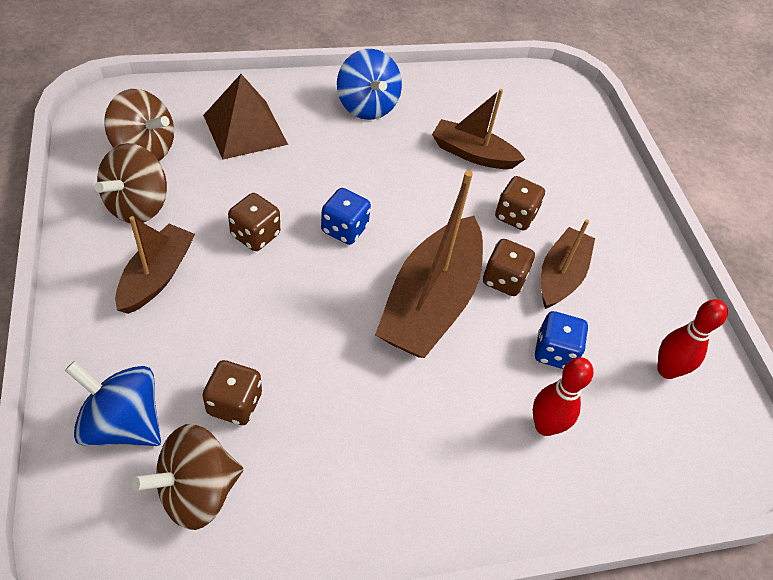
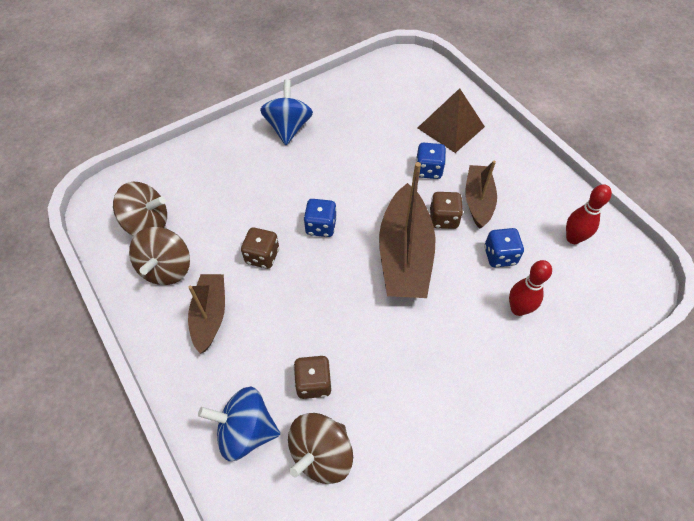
camera: 15 degrees left, 5 degrees up
brown pyramid [203,74,288,160] -> brown pyramid moved to [418,88,485,153]
blue spinning top [337,49,402,120] -> blue spinning top turned 135 degrees counterclockwise [260,79,313,145]
brown boat [432,89,525,169] -> none
brown dice [495,176,545,230] -> blue dice [416,143,446,179]

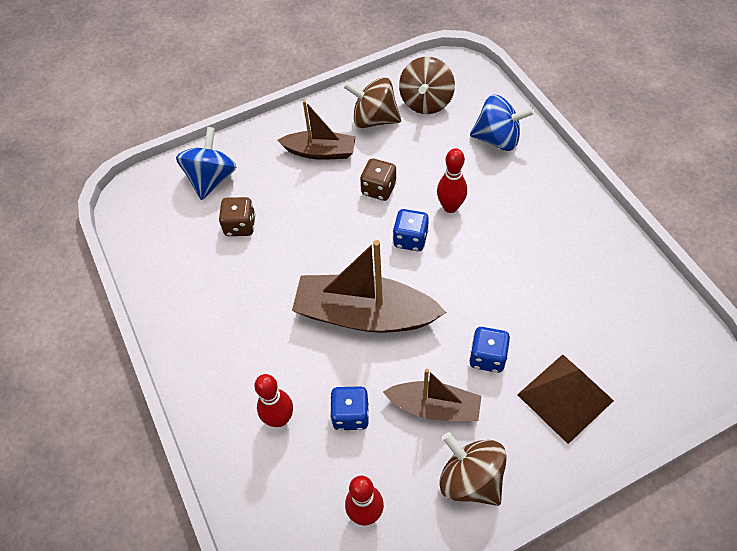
camera: 100 degrees right, 0 degrees up
blue spinning top [260,79,313,145] -> blue spinning top moved to [470,95,535,151]
brown spinning top [288,413,353,484] -> brown spinning top moved to [439,432,507,506]
brown dice [430,192,463,229] -> none
none -> red bowling pin [437,148,467,213]

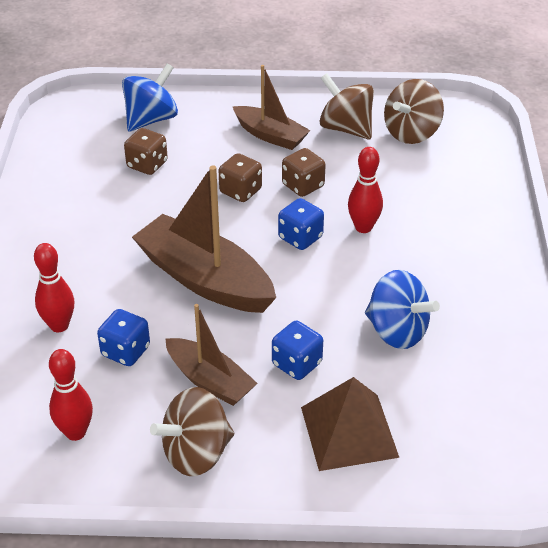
camera: 25 degrees right, 15 degrees down
brown spinning top [439,432,507,506] -> brown spinning top turned 105 degrees counterclockwise [150,387,234,476]
blue spinning top [470,95,535,151] -> blue spinning top moved to [365,270,440,349]
none -> brown dice [218,153,262,202]

